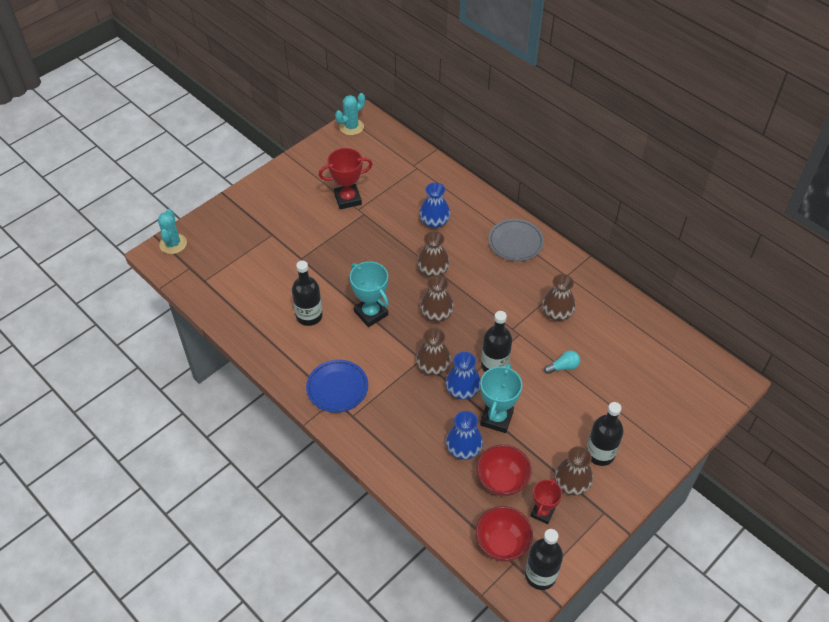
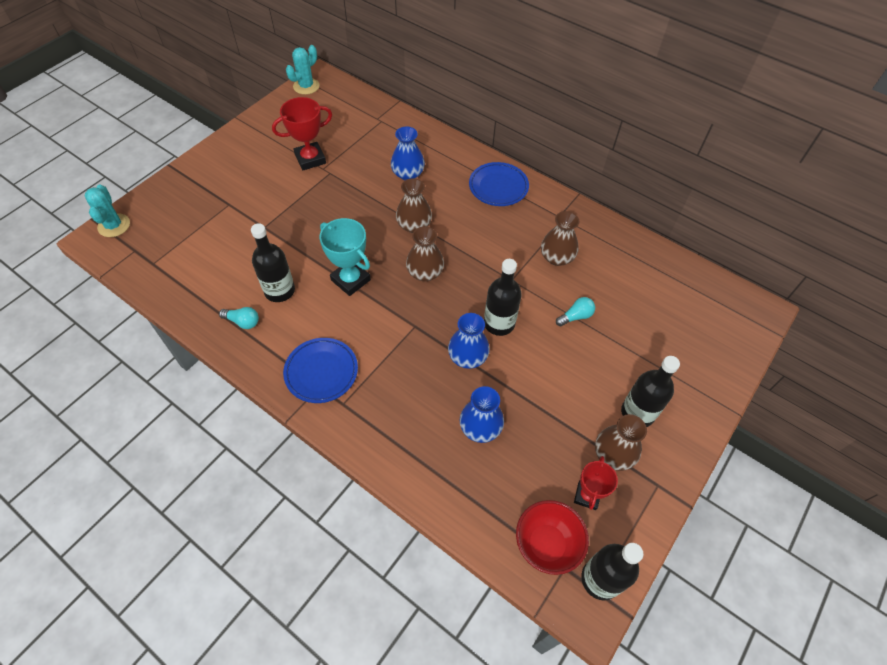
camera: 10 degrees left, 5 degrees up
brown vase [416,328,451,375] -> none
red bowl [476,445,532,496] -> none
turquoise trophy [480,364,522,433] -> none
grey plate [488,219,544,261] -> blue plate [469,162,529,206]
none -> turquoise light bulb [219,307,259,329]

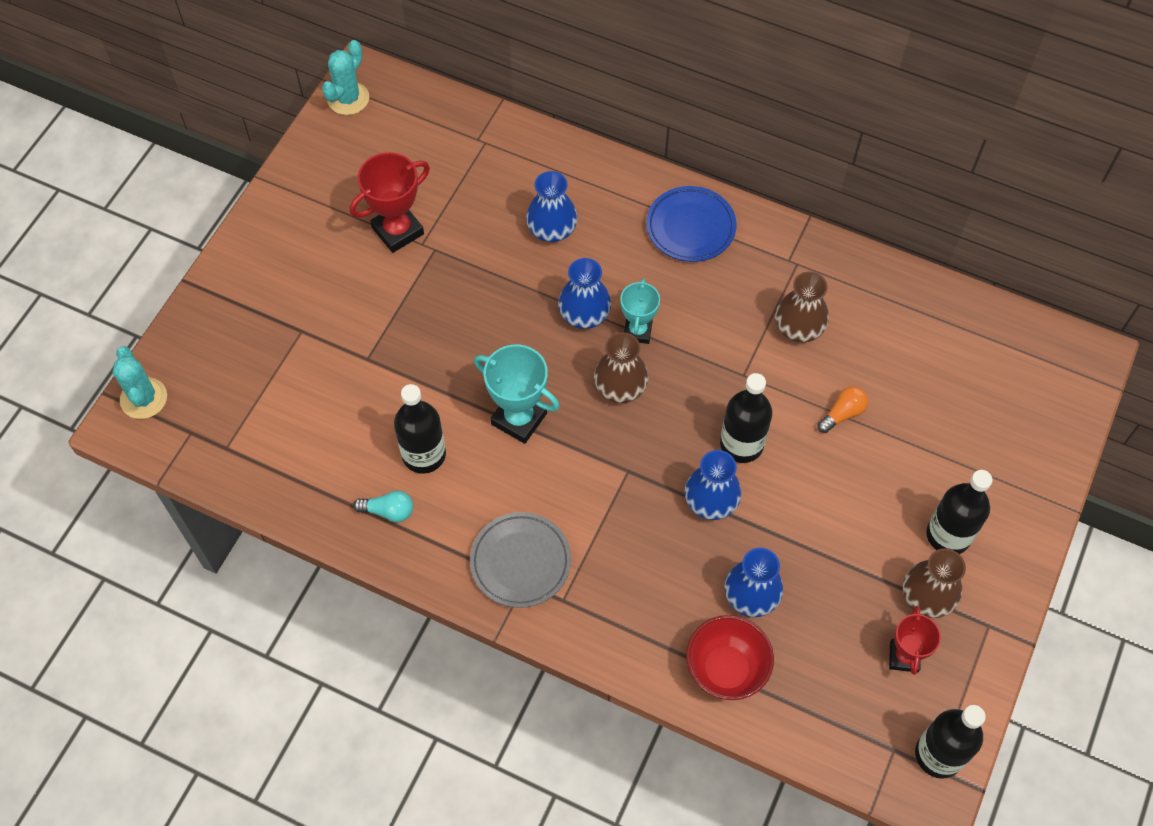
camera: 10 degrees left, 5 degrees up
blue plate [283,338,358,403] -> grey plate [470,512,571,608]
brown vase [396,178,432,233] -> blue vase [558,258,611,329]
red bowl [516,500,589,575] -> red bowl moved to [686,615,774,700]
turquoise light bulb [556,297,595,326] -> orange light bulb [817,386,868,433]
none -> turquoise trophy [620,278,660,344]

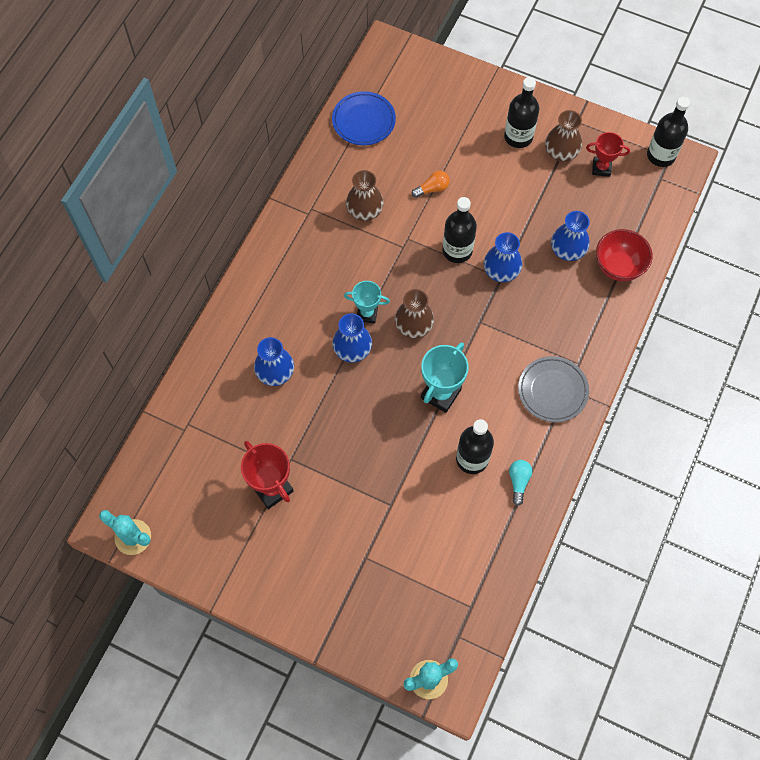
camera: 90 degrees left, 5 degrees up
blue plate [646,186,737,262] -> blue plate moved to [332,91,396,145]
orange light bulb [817,386,868,433] -> orange light bulb turned 105 degrees clockwise [412,171,450,198]

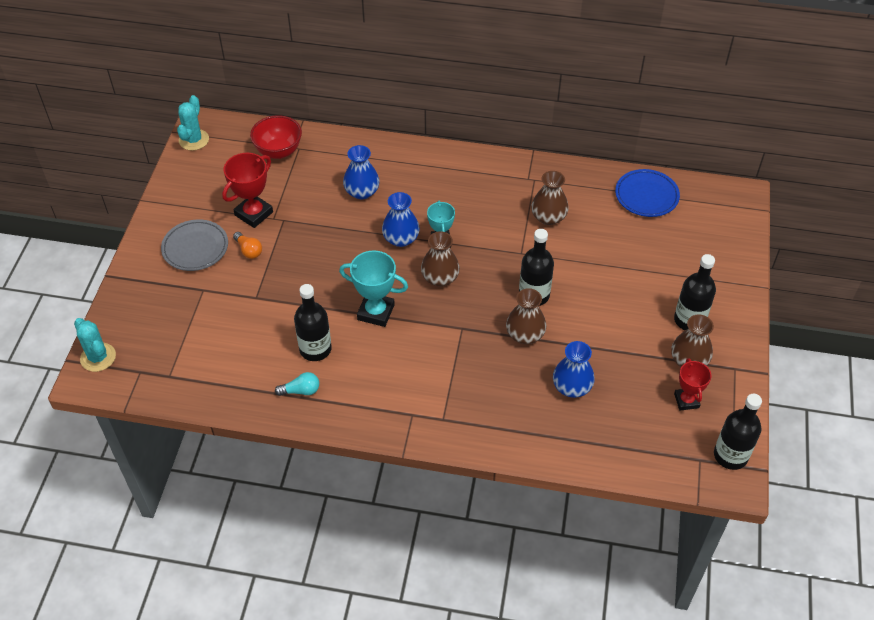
camera: 75 degrees right, 15 degrees down
orange light bulb [412,171,450,198] -> orange light bulb moved to [233,232,262,259]
blue vase [484,232,522,282] -> brown vase [506,288,546,344]
grey plate [518,356,589,422] -> grey plate moved to [161,219,228,271]
red bowl [596,229,653,281] -> red bowl moved to [250,115,302,159]

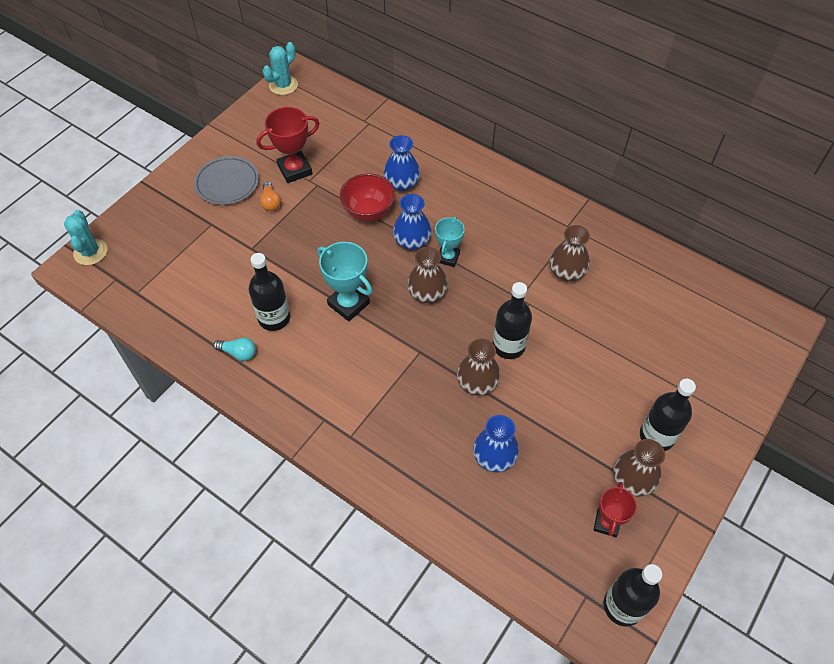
camera: 25 degrees right, 5 degrees up
red bowl [250,115,302,159] -> red bowl moved to [340,173,395,222]
blue plate [615,169,680,217] -> none

